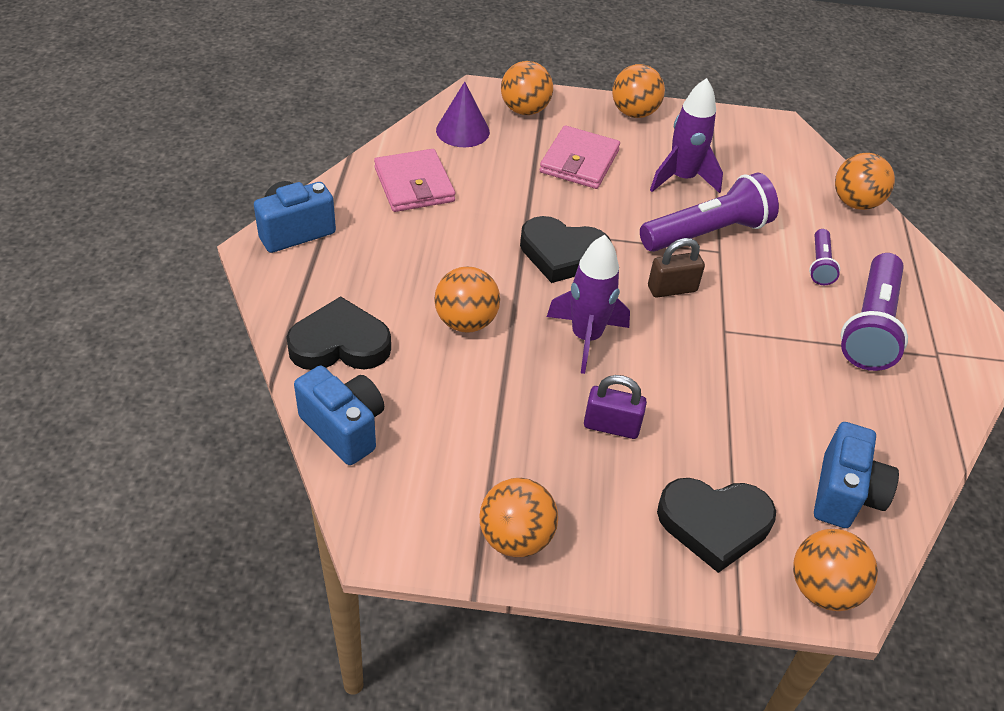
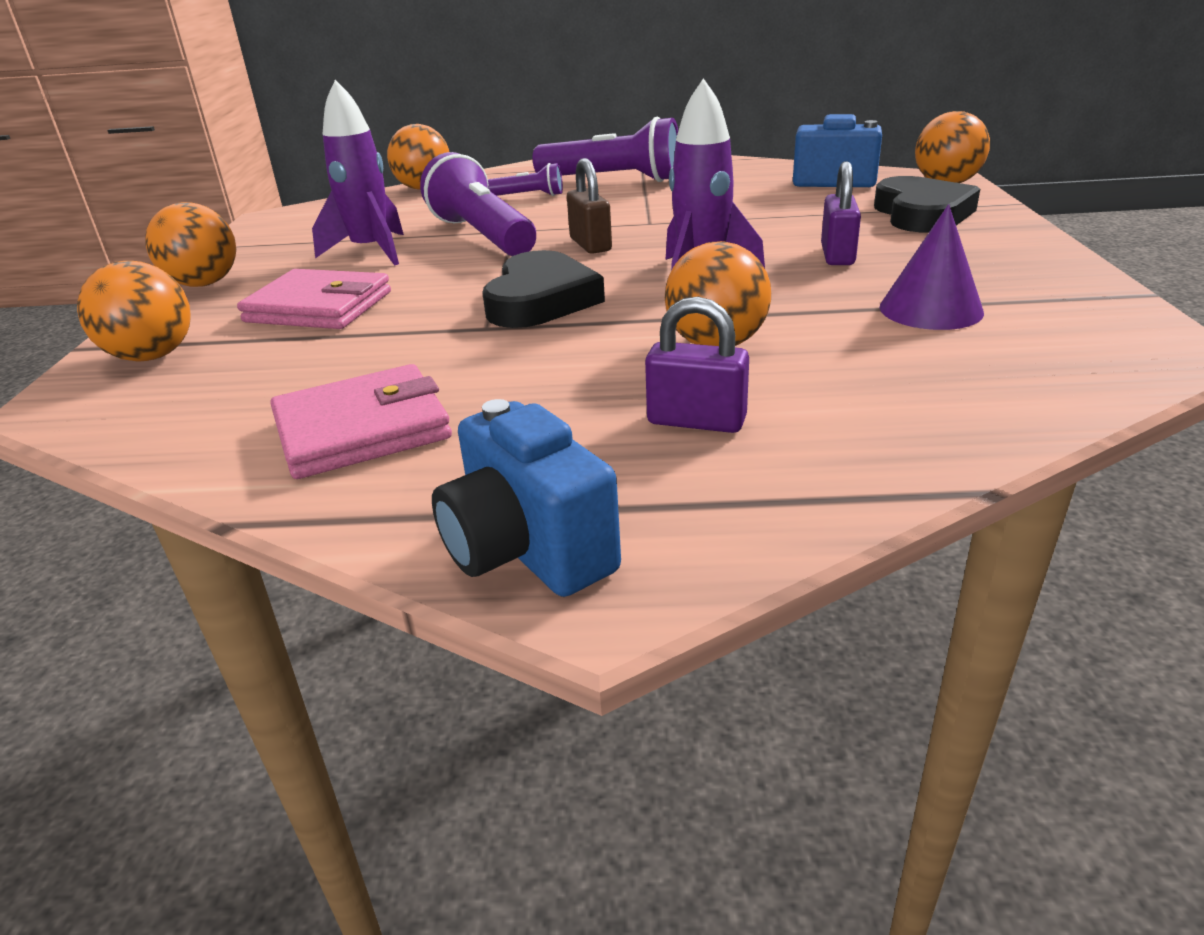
camera: 90 degrees left, 15 degrees down
black heart [286,296,391,370] -> none
blue camera [294,366,384,465] -> none
purple cone [436,82,490,147] -> purple cone moved to [880,204,984,330]
orange ball [479,478,558,558] -> none
none -> purple padlock [645,296,749,433]

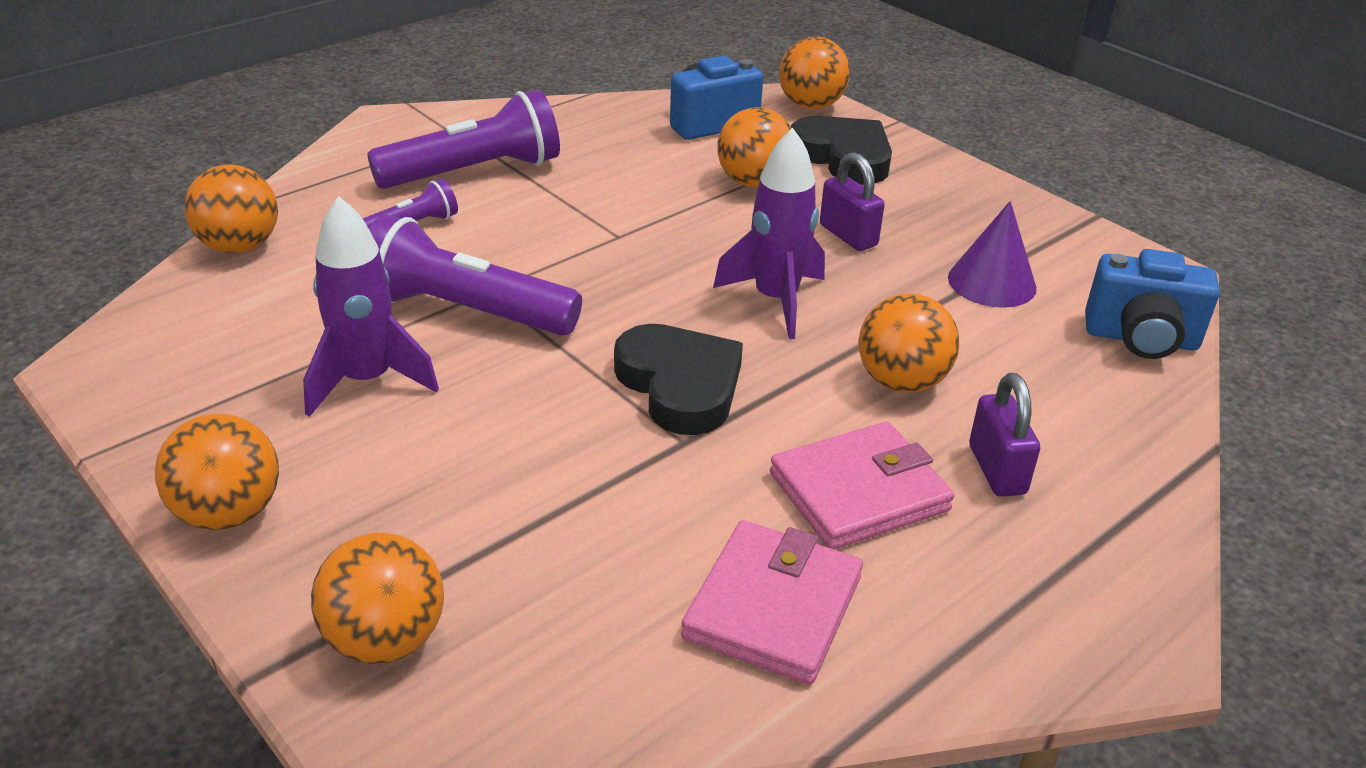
camera: 45 degrees left, 5 degrees up
pink wallet [237,269,391,329] -> pink wallet moved to [770,422,955,550]
blue camera [432,399,621,597] -> blue camera moved to [1085,249,1220,359]
brown padlock [567,158,612,254] -> none
purple padlock [645,296,749,433] -> purple padlock turned 75 degrees counterclockwise [969,373,1040,497]
none -> orange ball [717,107,792,188]

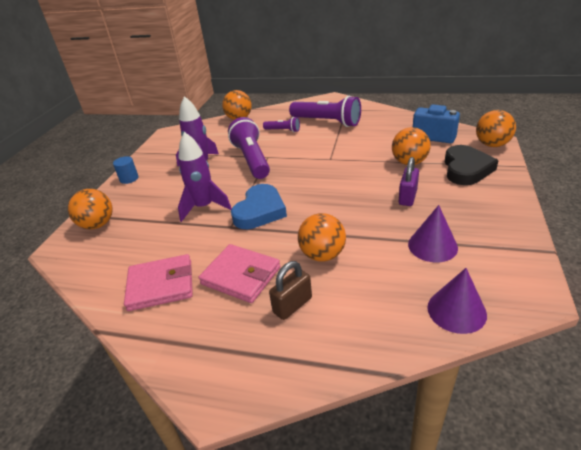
camera: 60 degrees right, 0 degrees up
orange ball [155,413,279,530] -> blue cylinder [113,156,139,184]
black heart [614,324,743,435] -> blue heart [231,184,287,229]
purple rocket [713,128,825,339] -> purple rocket moved to [178,132,232,222]
purple padlock [969,373,1040,497] -> brown padlock [269,261,312,320]
blue camera [1085,249,1220,359] -> purple cone [427,268,487,334]

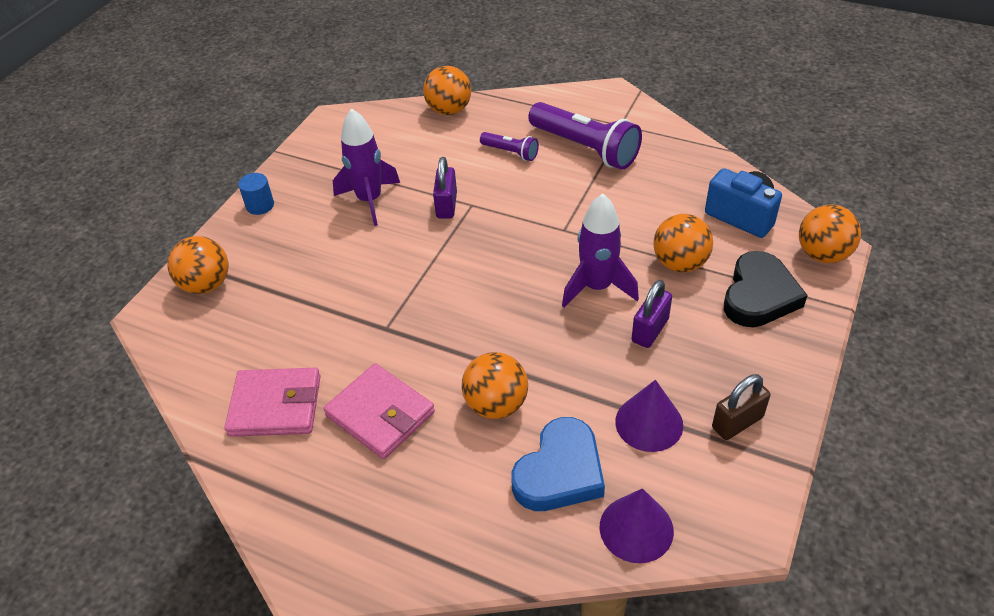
camera: 10 degrees right, 10 degrees up
purple rocket [178,132,232,222] -> purple rocket moved to [562,193,639,308]
purple flashlight [228,117,270,179] -> purple padlock [433,157,457,218]
blue heart [231,184,287,229] -> blue heart moved to [511,417,605,511]
brown padlock [269,261,312,320] -> brown padlock moved to [712,374,770,440]

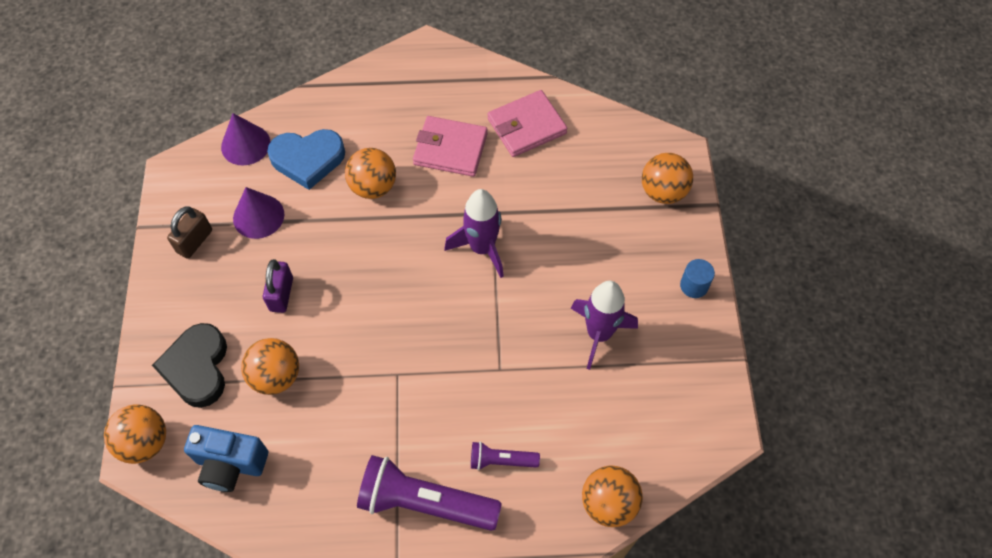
camera: 150 degrees right, 15 degrees up
purple padlock [433,157,457,218] -> none
blue heart [511,417,605,511] -> blue heart turned 105 degrees counterclockwise [267,129,345,190]
purple rocket [562,193,639,308] -> purple rocket moved to [444,189,504,278]

